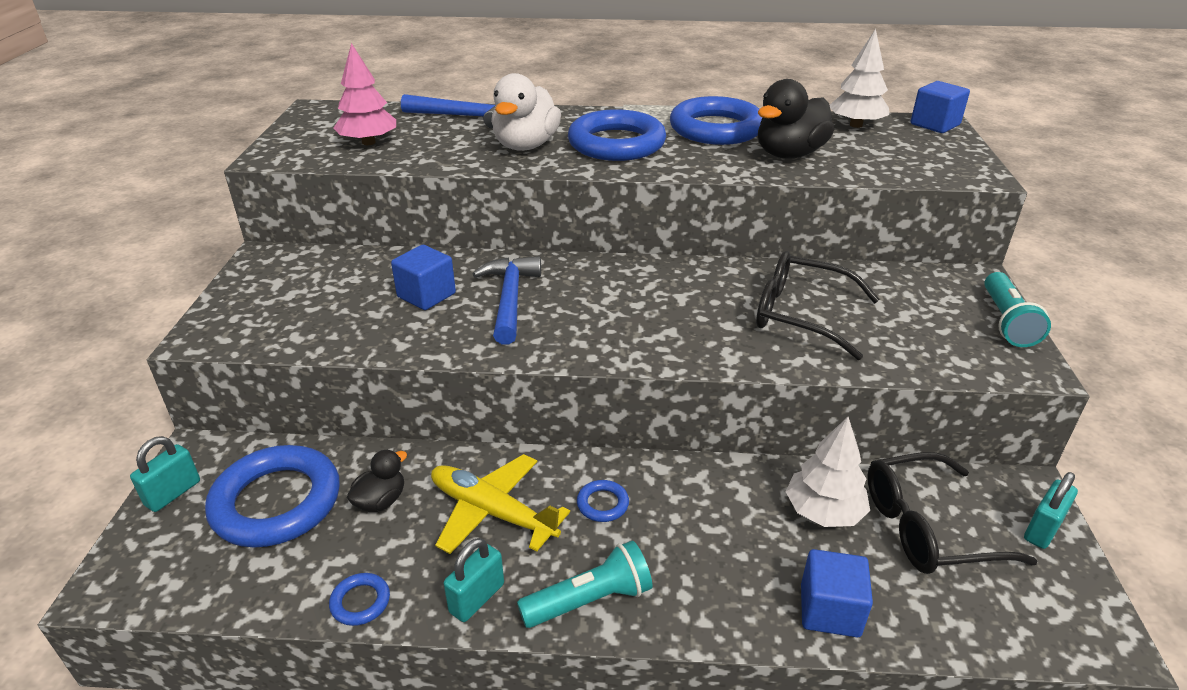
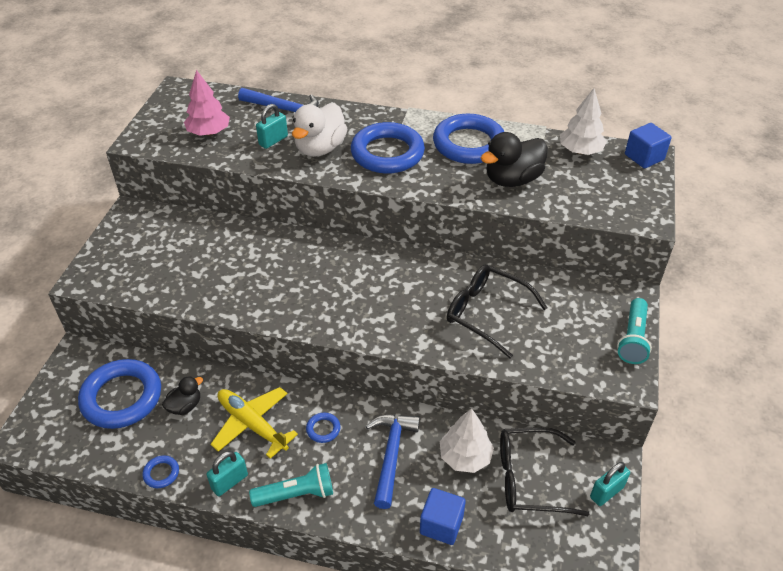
camera: 10 degrees right, 10 degrees up
turquoise padlock [130,436,200,512] -> turquoise padlock moved to [256,104,288,149]
blue cube [391,245,456,310] -> none
blue hammer [473,256,541,345] -> blue hammer moved to [366,415,420,509]

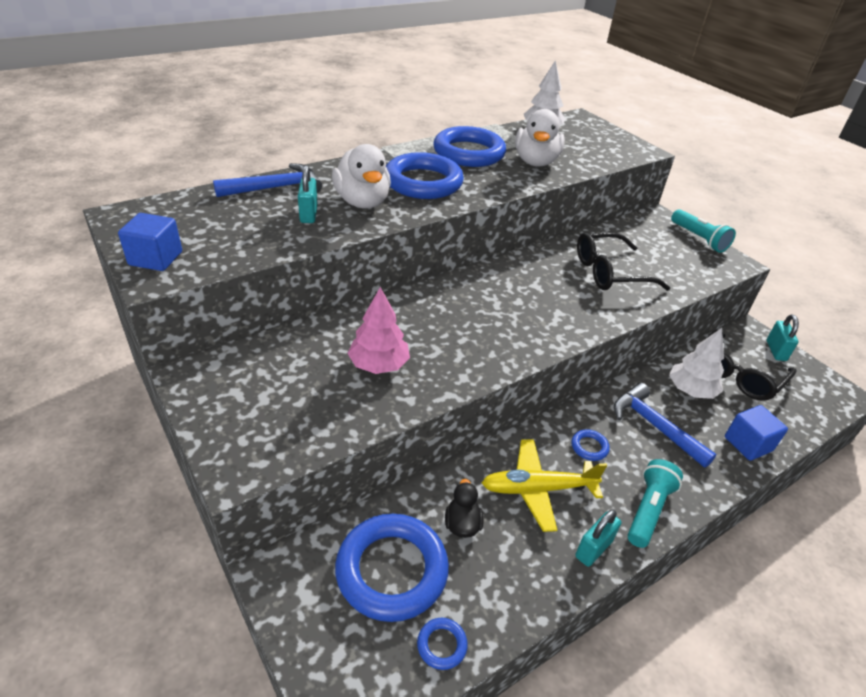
camera: 50 degrees left, 5 degrees down
blue ring [142,455,179,488] -> blue ring moved to [417,618,468,670]
pink tree [184,70,230,136] -> pink tree moved to [348,287,410,374]
turquoise padlock [206,451,248,496] -> turquoise padlock turned 45 degrees clockwise [575,510,621,567]
black duck [481,132,548,187] -> white duck [515,109,565,167]
blue cube [625,123,672,168] -> blue cube moved to [118,213,182,271]

